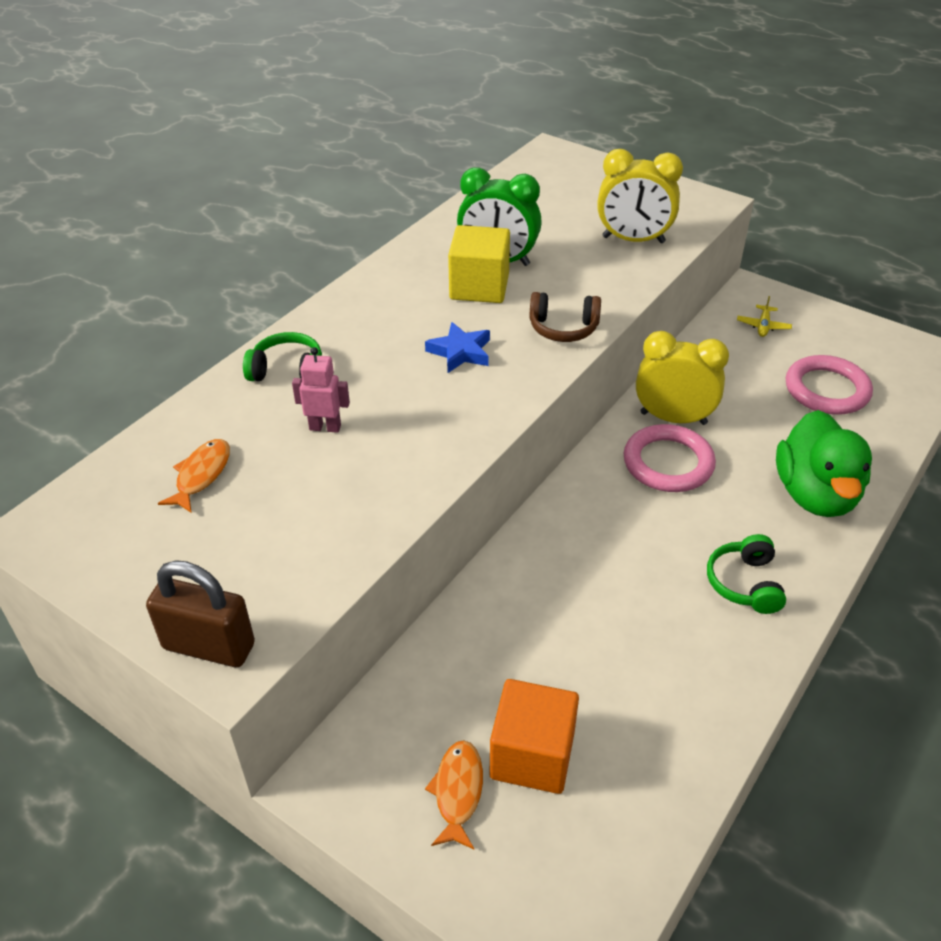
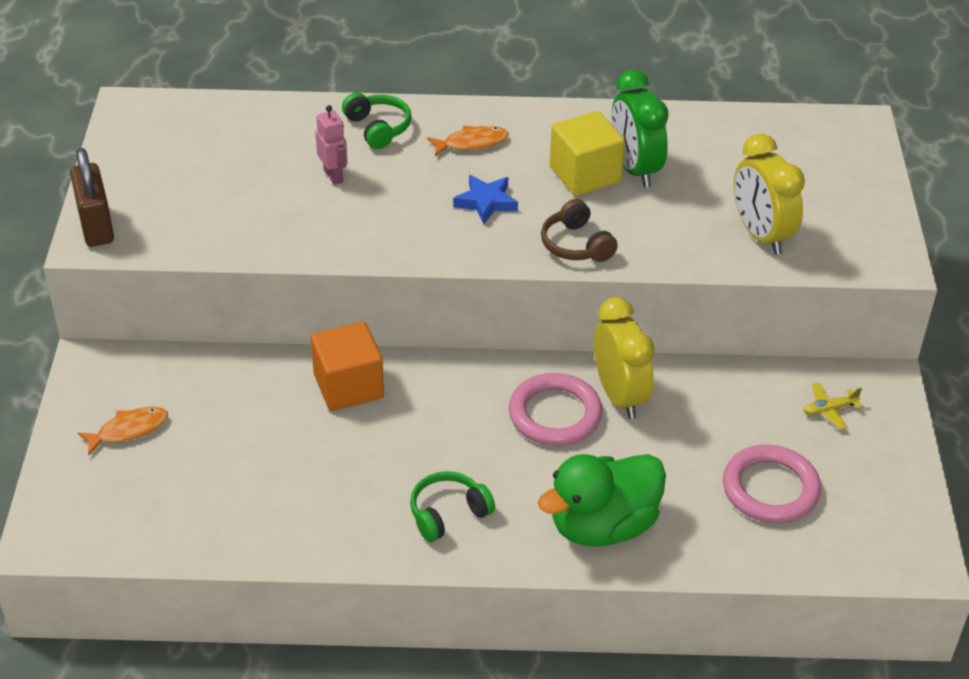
camera: 55 degrees right, 0 degrees up
orange fish [158,439,230,513] -> orange fish moved to [427,125,508,156]
orange cube [490,679,579,794] -> orange cube moved to [311,322,384,411]

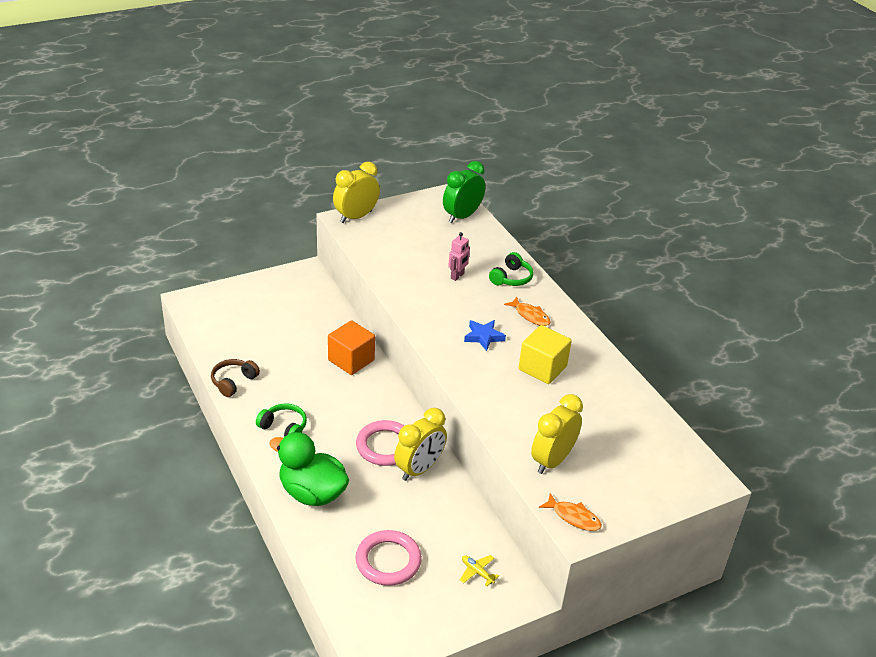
camera: 60 degrees right, 5 degrees down
brown padlock [70,148,114,247] -> yellow clock [333,162,380,223]
orange fish [78,407,168,455] -> orange fish moved to [539,493,602,531]
brown headphones [541,199,618,262] -> brown headphones moved to [211,359,260,397]
green clock [611,70,669,187] -> green clock moved to [443,161,485,223]

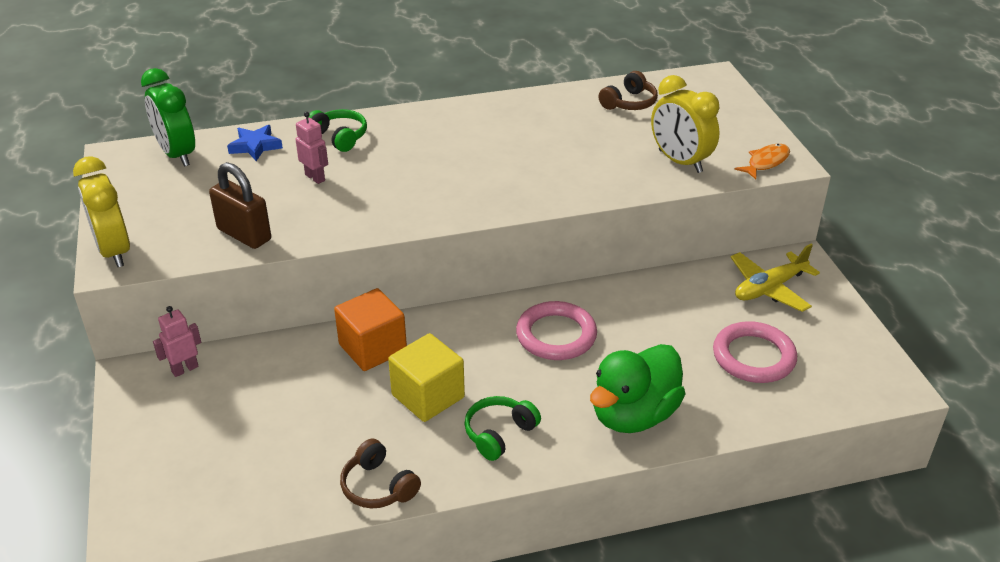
camera: 75 degrees left, 0 degrees up
yellow clock [394,408,447,481] -> none
yellow plane [460,555,499,586] -> yellow plane [730,244,820,312], size x1.92
blue star [464,320,506,351] -> blue star moved to [227,125,283,161]
orange fish [504,297,551,326] -> none
yellow cube [519,325,572,384] -> yellow cube moved to [388,333,465,422]
none -> pink robot [153,306,201,377]
none -> brown padlock [209,162,271,249]
none -> brown headphones [599,71,658,110]

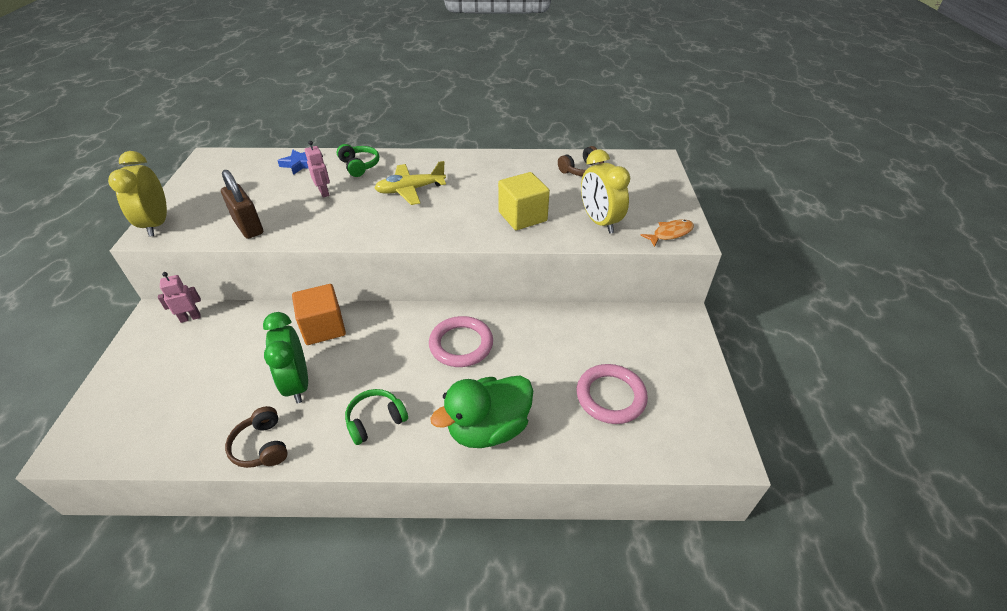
camera: 15 degrees right, 5 degrees up
green clock [141,68,195,167] -> green clock moved to [263,312,308,403]
yellow cube [388,333,465,422] -> yellow cube moved to [498,172,550,230]
yellow plane [730,244,820,312] -> yellow plane moved to [374,161,446,205]

